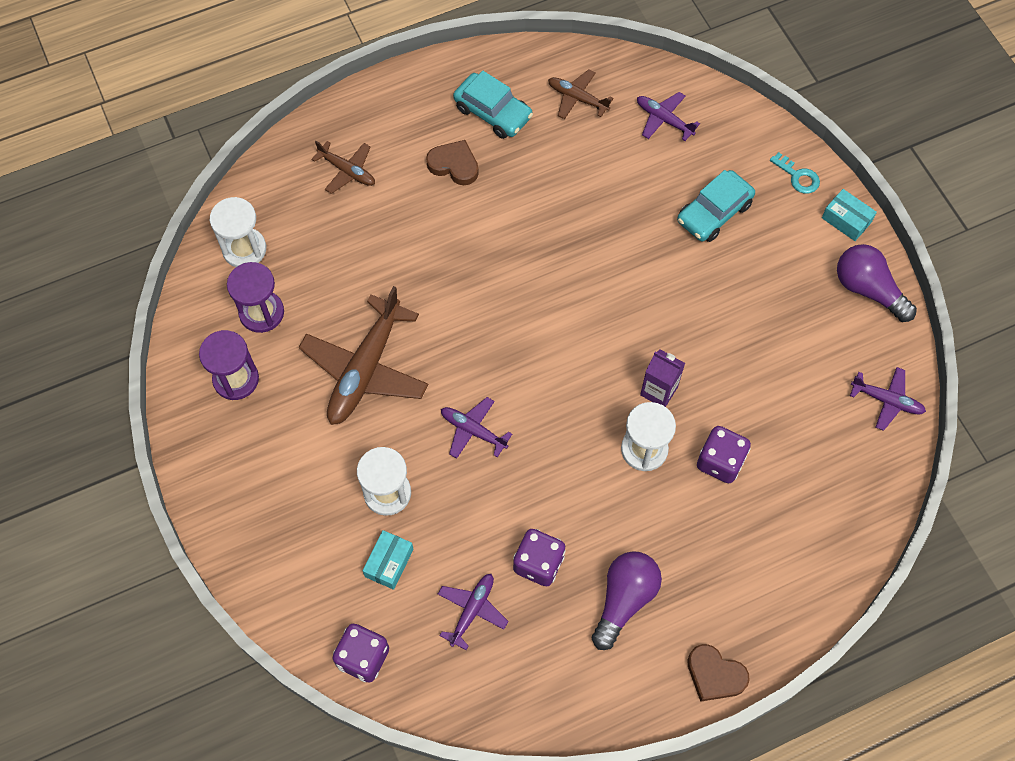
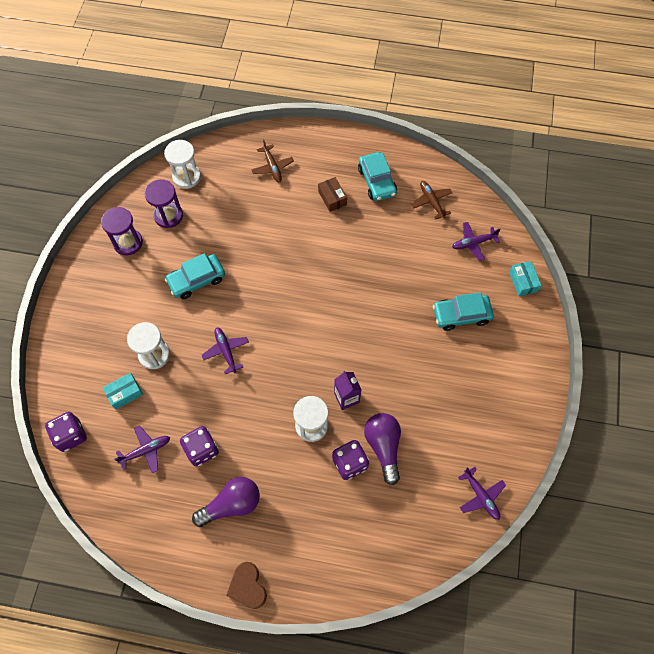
camera: 35 degrees right, 0 degrees up
brown plane [299,286,428,425] -> turquoise car [165,253,225,299]
brown heart [426,140,479,185] -> brown box [318,177,347,212]
purple plane [637,92,700,141] -> purple plane turned 90 degrees counterclockwise [452,222,501,261]
turquoise key [770,152,820,194] -> none
turquoise box [822,189,877,241] -> turquoise box moved to [509,261,542,296]
purple light bulb [837,244,917,322] -> purple light bulb moved to [364,413,401,485]

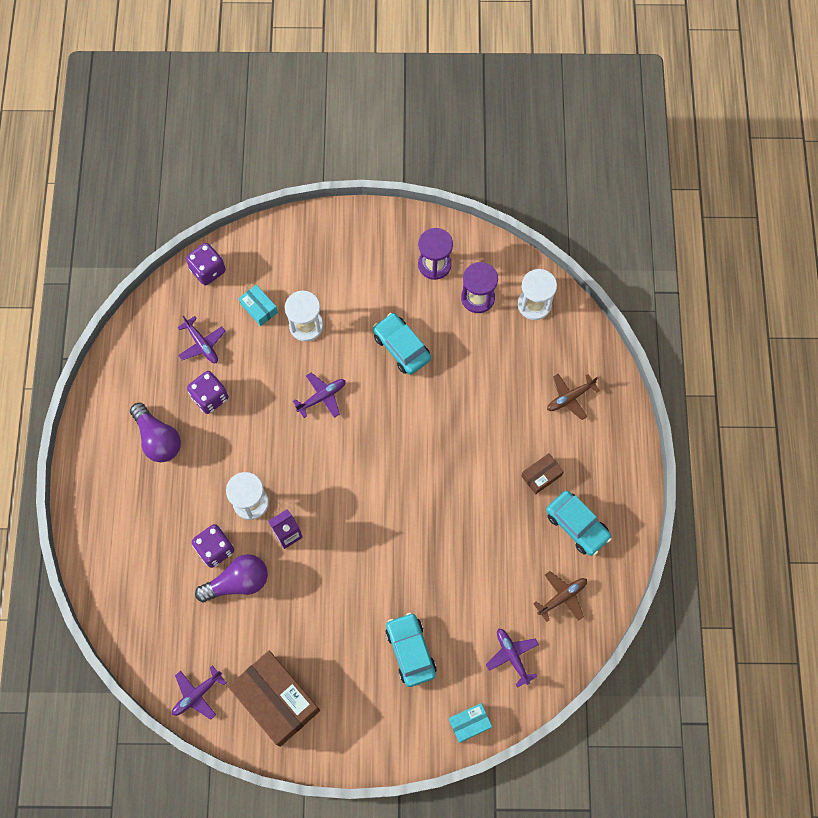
camera: 80 degrees right, 5 degrees up
brown heart [226,562,267,609] -> none
turquoise car [358,152,397,201] -> turquoise car turned 105 degrees counterclockwise [546,491,612,556]
none -> brown box [228,651,320,747]

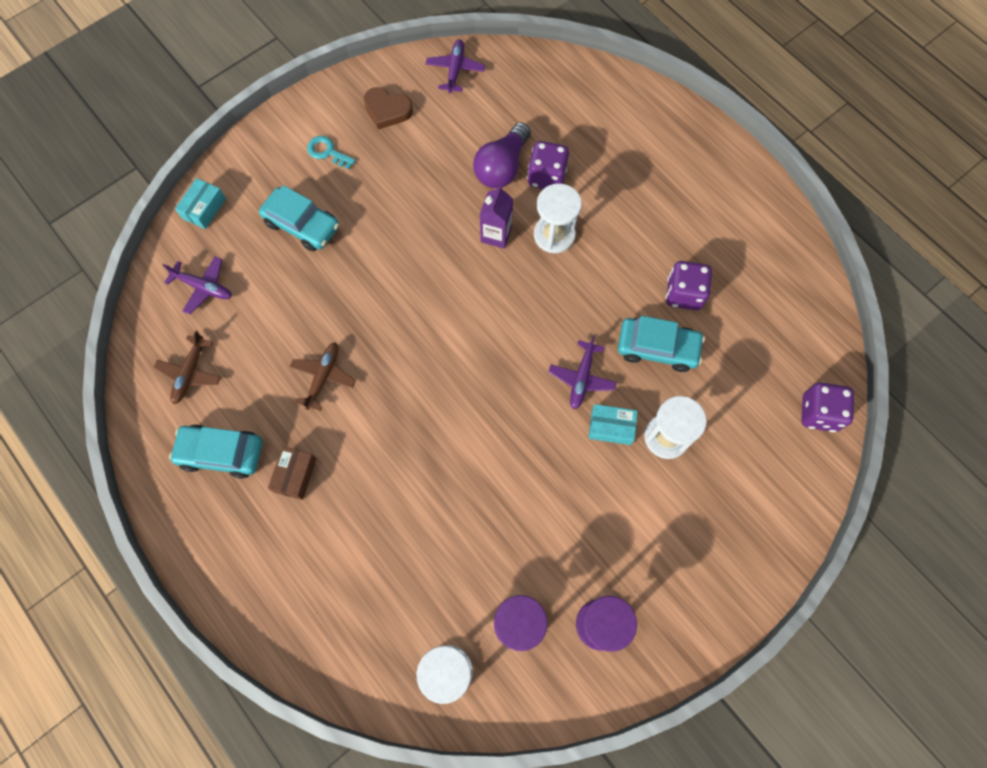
camera: 140 degrees right, 0 degrees up
purple light bulb [130,402,181,462] -> none
purple plane [177,315,225,363] -> none
brown box [228,651,320,747] -> brown heart [363,87,413,130]
turquoise box [239,285,278,326] -> turquoise box moved to [589,404,638,445]
turquoise car [373,313,431,375] -> turquoise car moved to [618,316,705,372]
brown plane [547,374,600,420] -> brown plane moved to [290,342,356,411]
none -> turquoise key [307,136,356,169]

